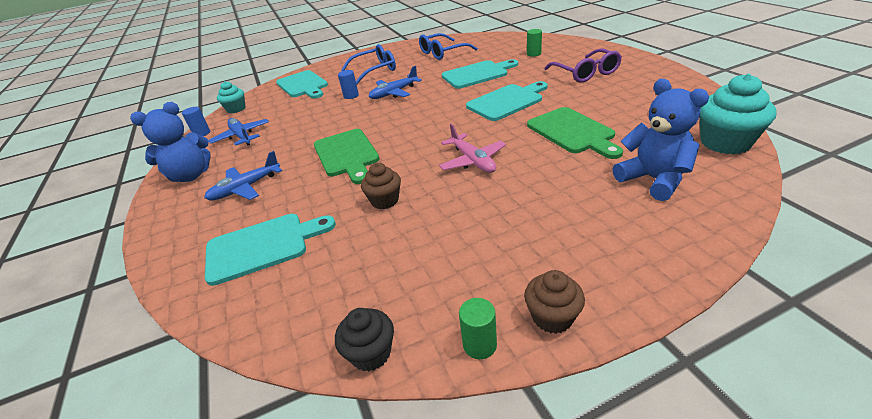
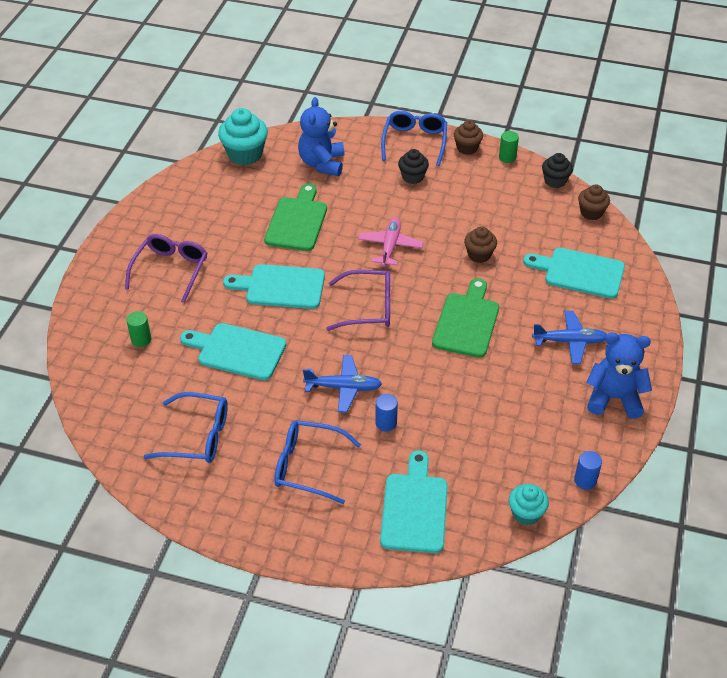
camera: 145 degrees left, 10 degrees up
blue plane [208,118,269,146] -> none
none -> purple glasses [326,270,390,331]
none -> blue glasses [381,111,447,166]
none -> black cupcake [398,149,429,184]
none -> brown cupcake [578,184,610,220]

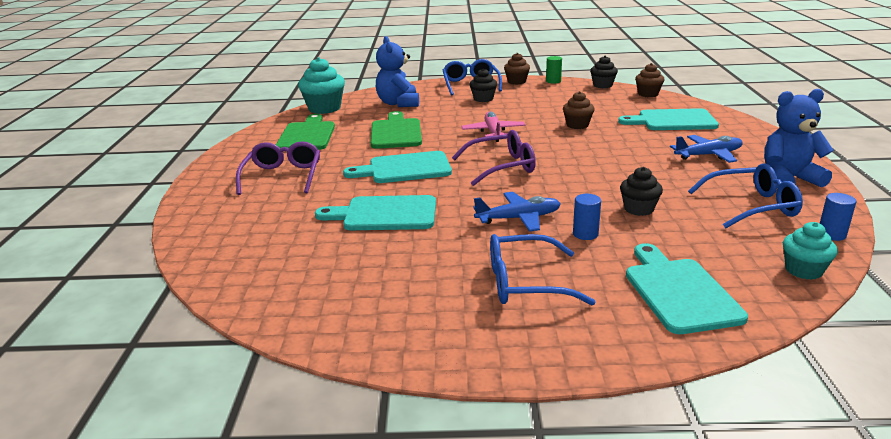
camera: 15 degrees left, 20 degrees down
green cylinder [126,311,151,347] -> none
blue glasses [143,392,228,463] -> blue glasses moved to [688,163,803,229]
green cutting board [432,278,499,358] -> green cutting board moved to [276,114,335,150]
none -> black cupcake [620,167,663,216]

